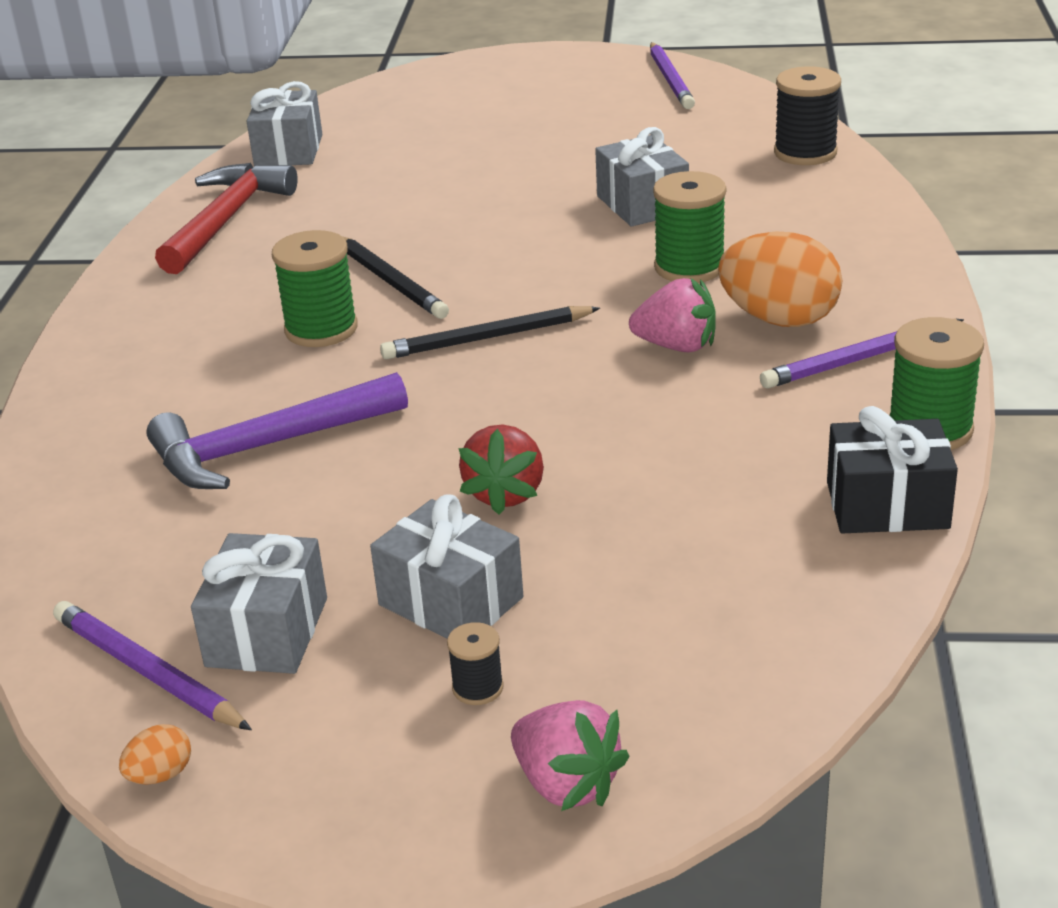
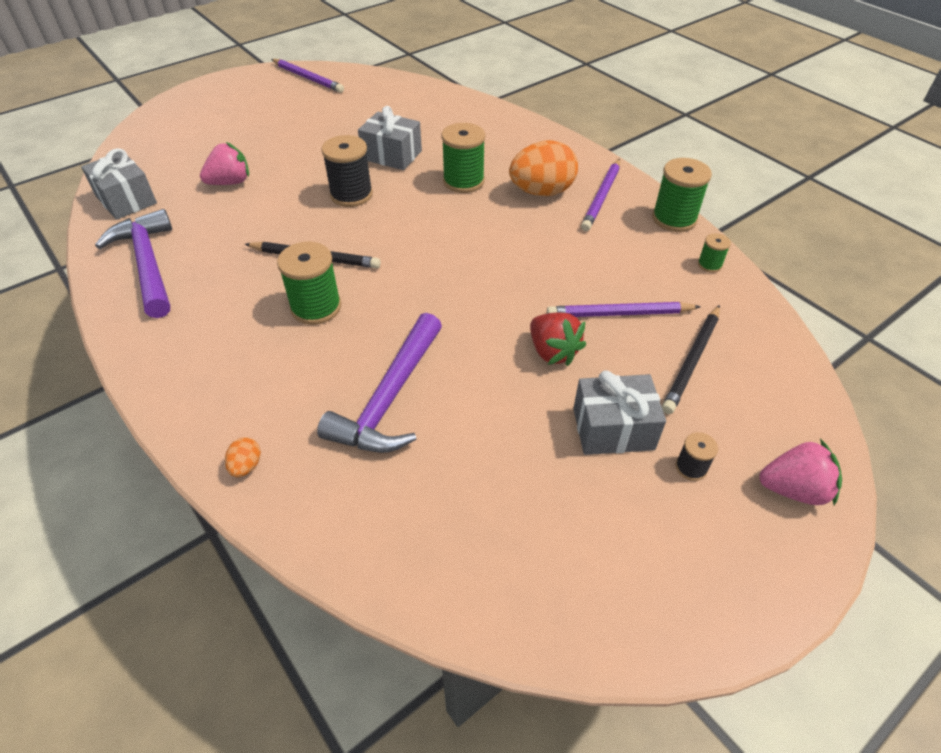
camera: 45 degrees left, 15 degrees up
purple pencil [53,601,252,730] -> purple pencil moved to [547,302,701,317]
orange egg [119,724,191,785] -> orange egg moved to [225,437,261,477]
red hammer [155,163,298,274] -> purple hammer [95,209,172,318]
grey gift [191,533,327,674] -> none
black pencil [380,306,600,360] -> black pencil moved to [662,305,720,414]
pink strawberry [629,278,716,352] -> pink strawberry moved to [200,142,249,185]
black spool [774,66,841,165] -> black spool moved to [321,135,373,207]
black gift [827,406,958,533] -> green spool [698,233,731,273]

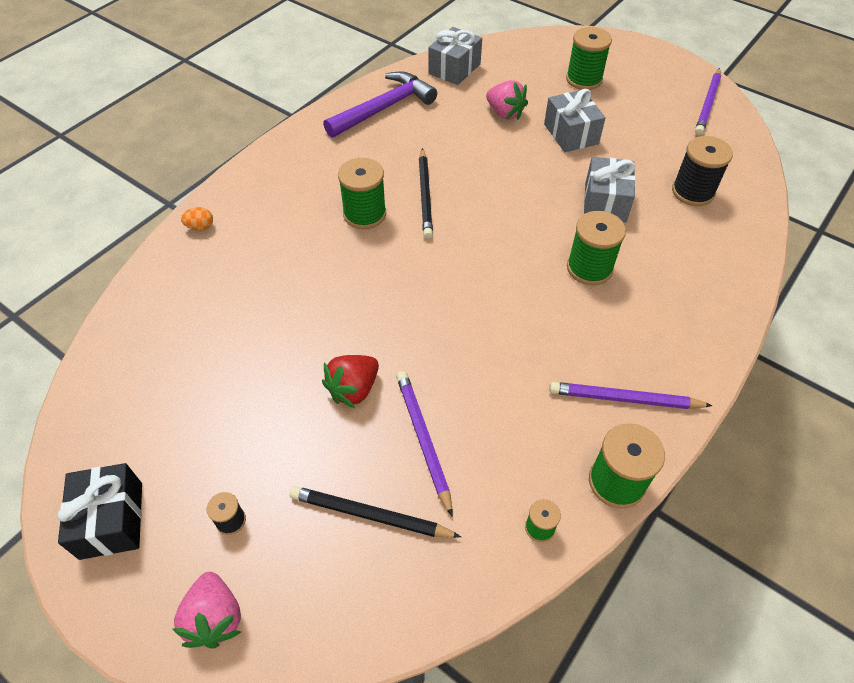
camera: 75 degrees right, 5 degrees up
purple hammer [317,313,442,453] -> none
black spool [321,135,373,207] -> black spool moved to [672,136,733,206]
orange egg [509,140,578,196] -> none
grey gift [573,370,666,455] -> grey gift moved to [544,89,606,152]
none -> black gift [57,463,142,560]
none -> green spool [566,27,612,90]

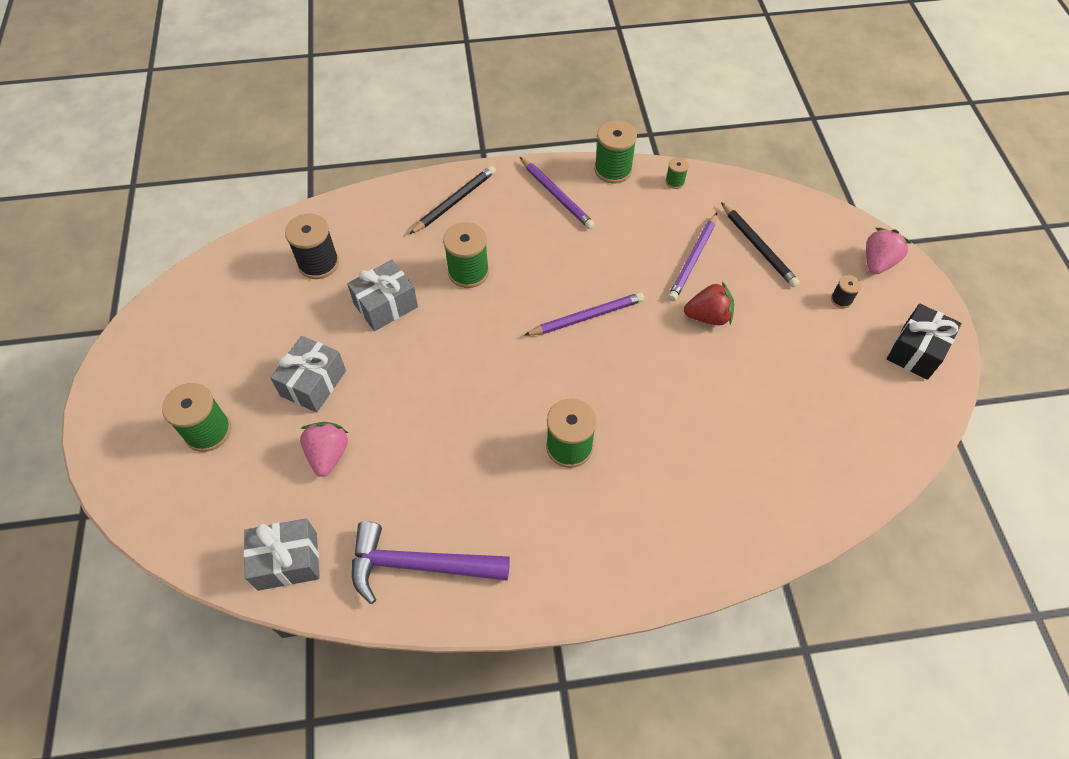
camera: 135 degrees left, 5 degrees up
orange egg [181,207,213,230] -> none
black pencil [419,148,433,239] -> black pencil moved to [409,165,496,234]
purple pencil [695,68,721,135] -> purple pencil moved to [524,292,644,336]

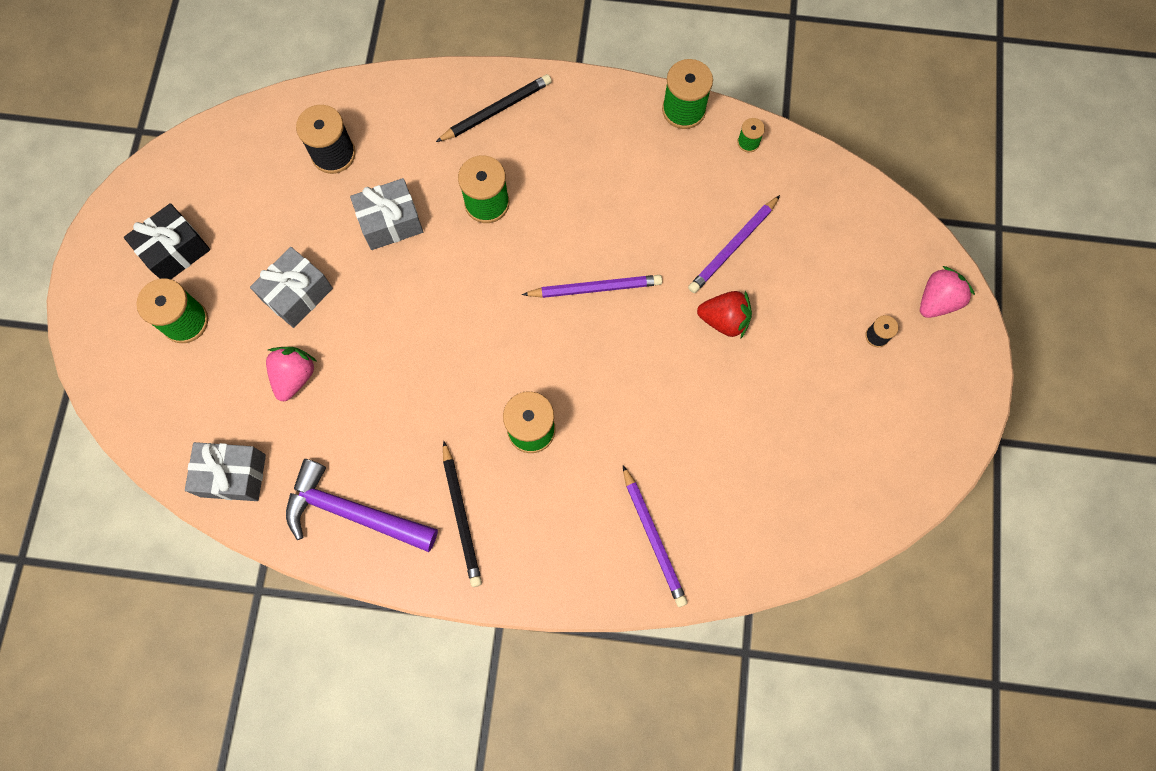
camera: 15 degrees right, 15 degrees up
purple pencil [520,157,595,229] -> purple pencil moved to [623,465,688,607]
black pencil [721,202,800,287] -> black pencil moved to [443,441,482,587]
black gift [887,304,962,380] -> black gift moved to [124,203,210,279]

